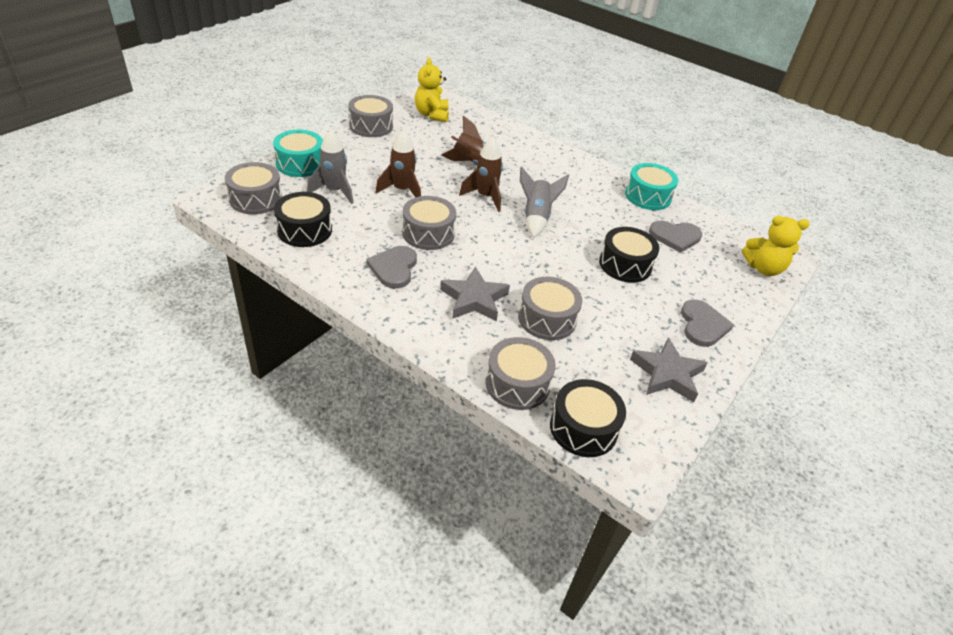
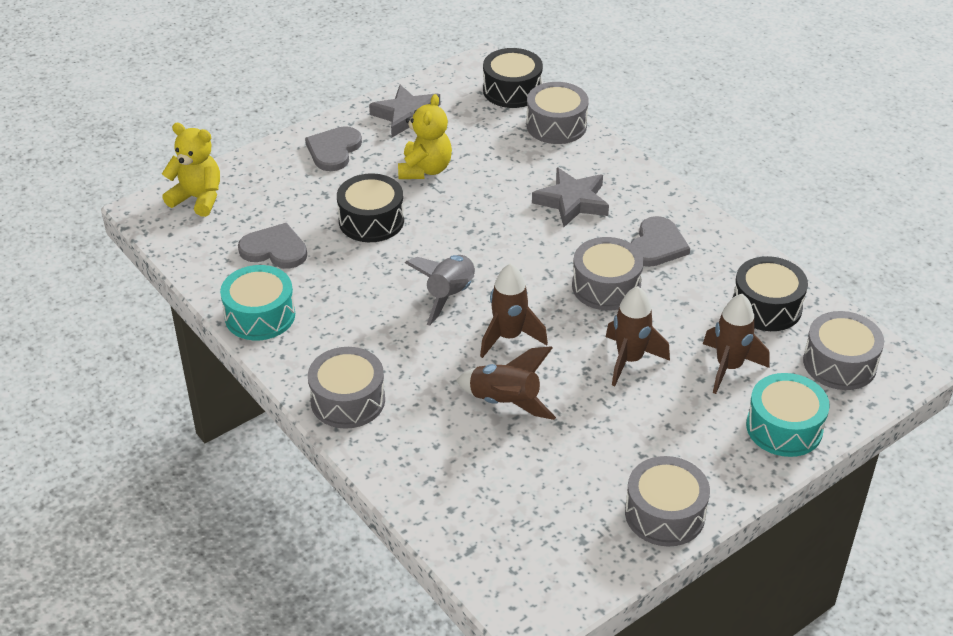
camera: 160 degrees left, 0 degrees up
grey rocket [307,129,353,204] -> brown rocket [703,294,770,394]
yellow teddy bear [415,58,449,122] -> yellow teddy bear moved to [398,94,452,179]
grey drum [518,277,582,340] -> grey drum moved to [308,347,385,429]

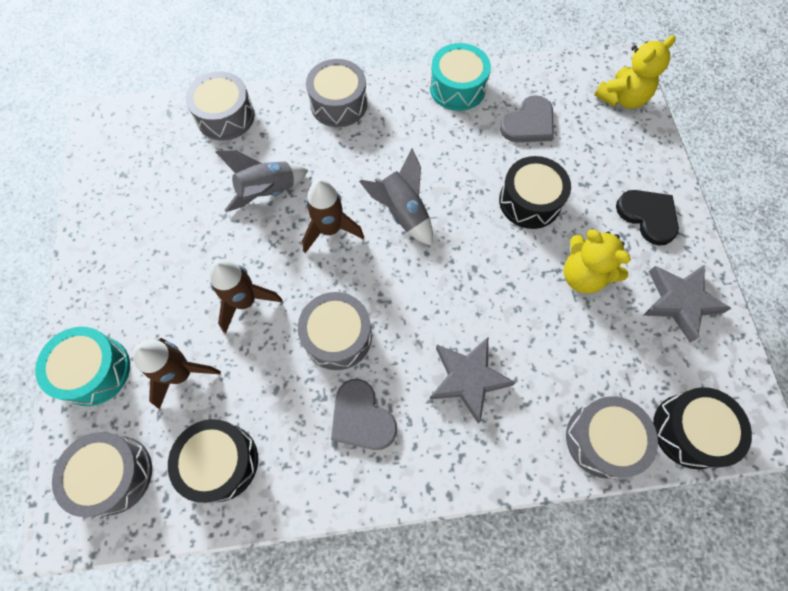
camera: 120 degrees right, 25 degrees up
grey heart [305,126,362,171] -> black heart [616,190,679,246]
brown rocket [456,346,556,420] -> grey rocket [216,150,308,212]
grey drum [625,456,710,547] -> grey drum moved to [186,71,255,140]

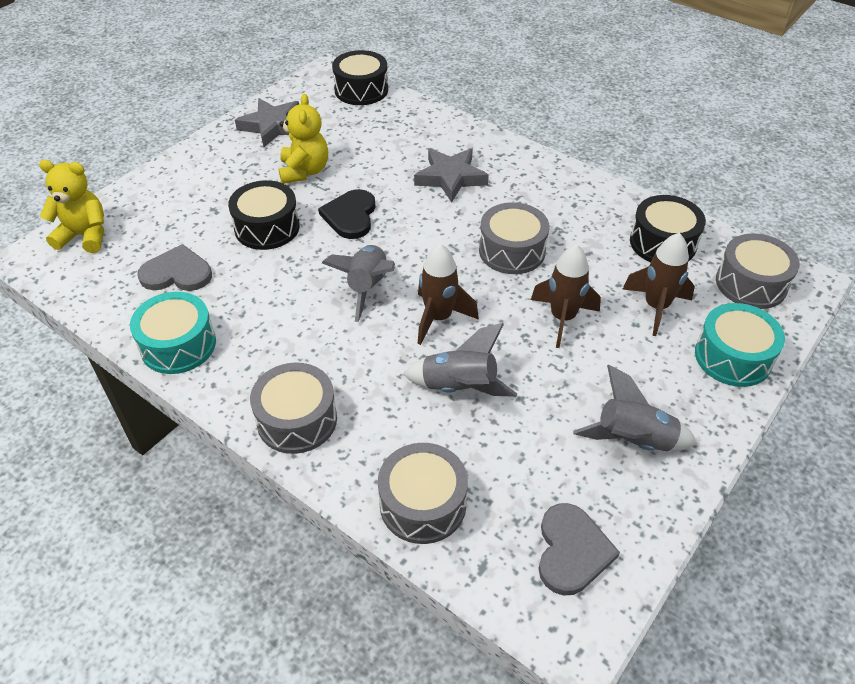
camera: 135 degrees left, 20 degrees down
grey heart [331,379,397,450] -> grey heart moved to [538,503,620,596]
grey drum [566,396,658,479] -> none
black heart [616,190,679,246] -> black heart moved to [318,189,376,239]
none -> grey rocket [573,365,697,451]

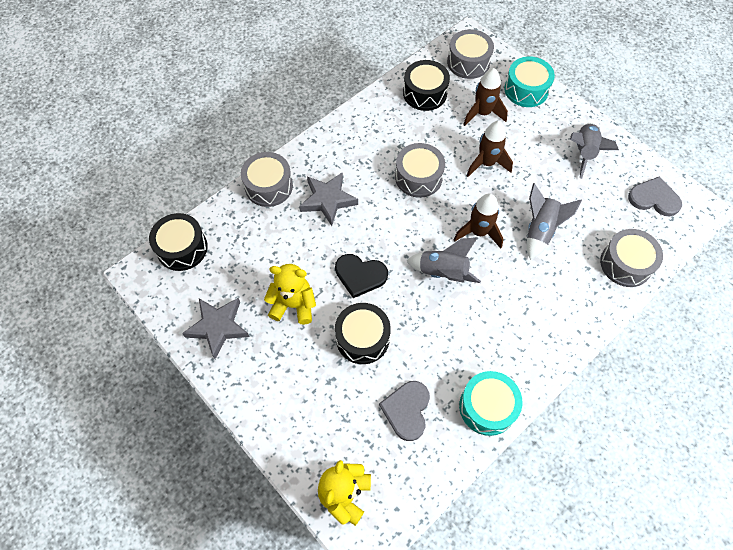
camera: 80 degrees left, 15 degrees up
grey drum [250,363,337,454] -> grey drum moved to [241,152,293,207]

